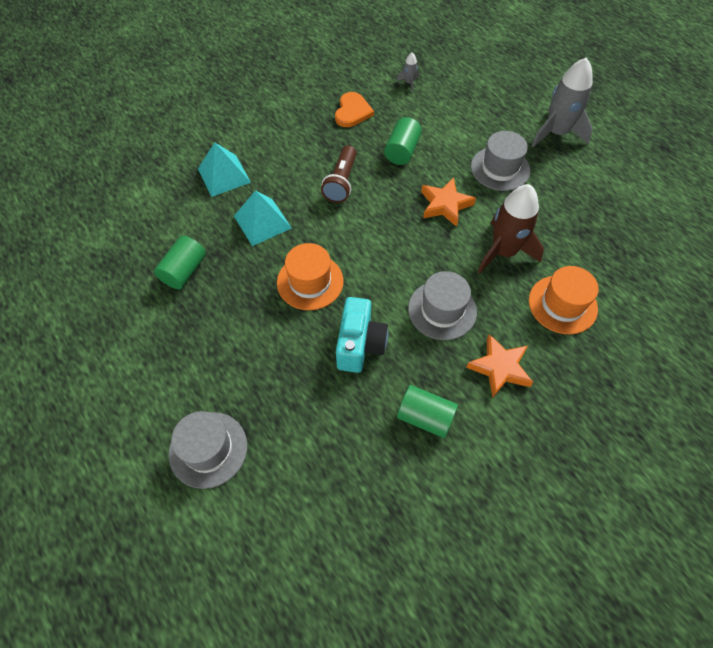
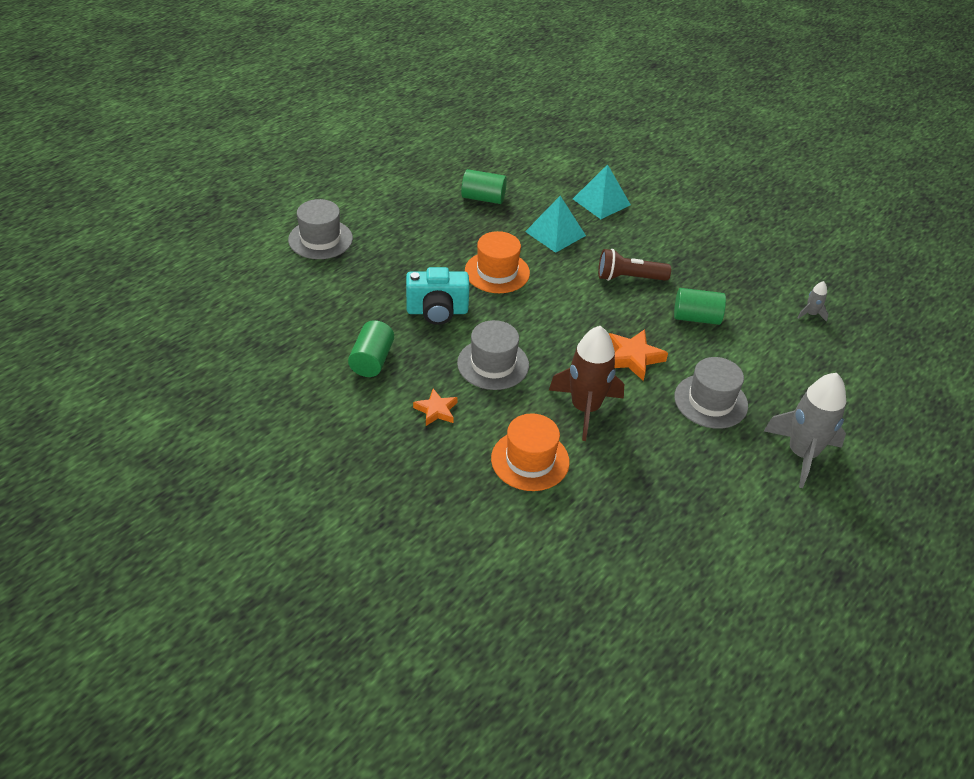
camera: 75 degrees right, 15 degrees down
orange heart [335,92,374,127] -> none
orange star [466,334,533,398] -> orange star [413,389,458,426], size x0.67

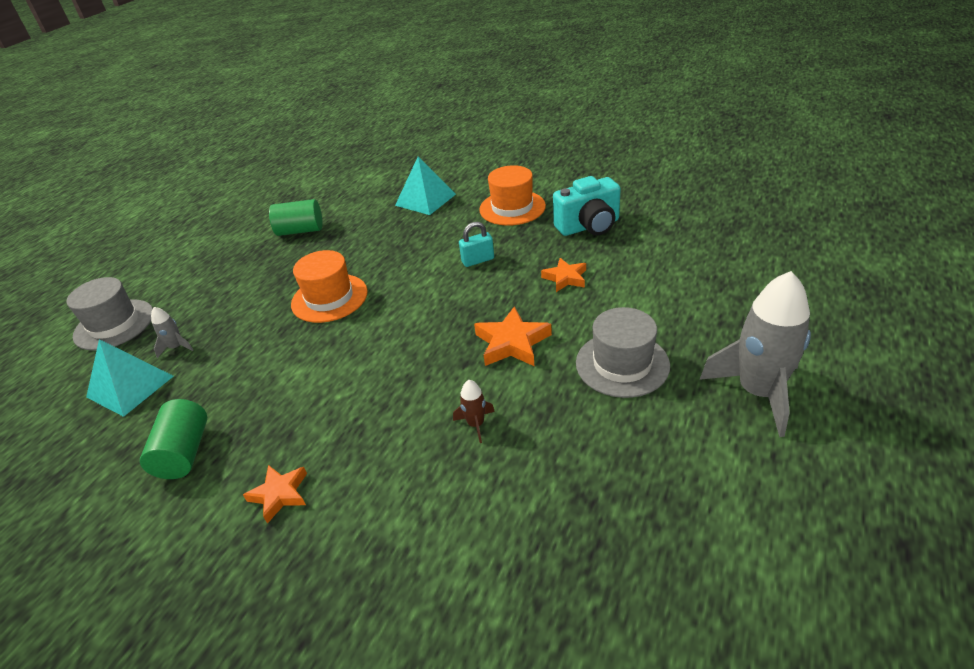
camera: 10 degrees left, 5 degrees down
turquoise camera [406,267,470,325] -> turquoise camera moved to [553,176,621,236]
grey hat [457,320,529,390] -> none
orange hat [491,413,570,491] -> orange hat moved to [479,165,546,226]
turquoise pyramid [525,196,586,253] -> turquoise pyramid moved to [86,339,174,417]
brown rocket [549,326,624,441] -> brown rocket [453,380,495,443], size x0.43
brown flashlight [598,249,671,281] -> turquoise padlock [459,222,494,267]
green cylinder [674,288,726,325] -> orange star [541,258,586,292]
grey rocket [798,281,828,322] -> grey rocket moved to [151,307,193,358]

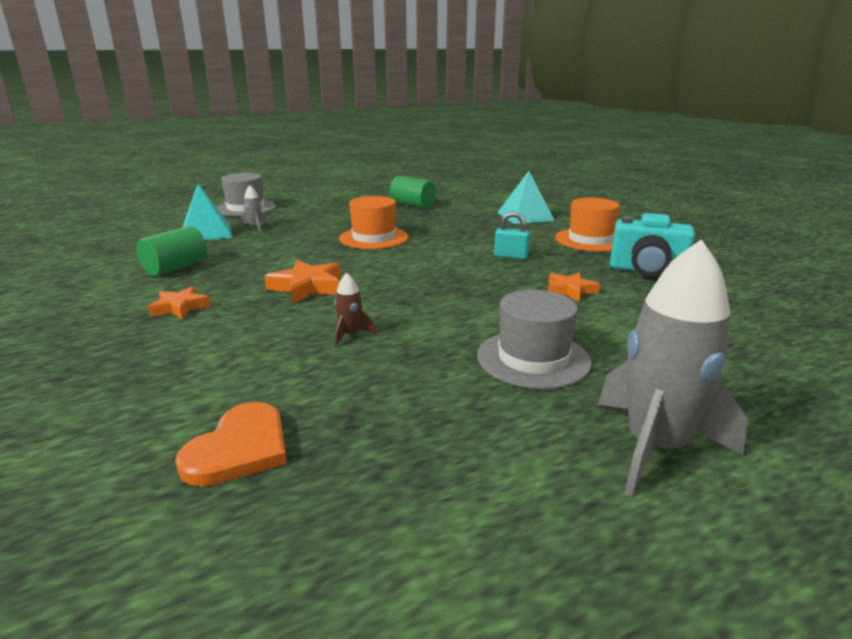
camera: 35 degrees right, 15 degrees down
orange star [474,306,552,367] -> orange star moved to [265,260,341,304]
none -> orange heart [175,402,287,486]

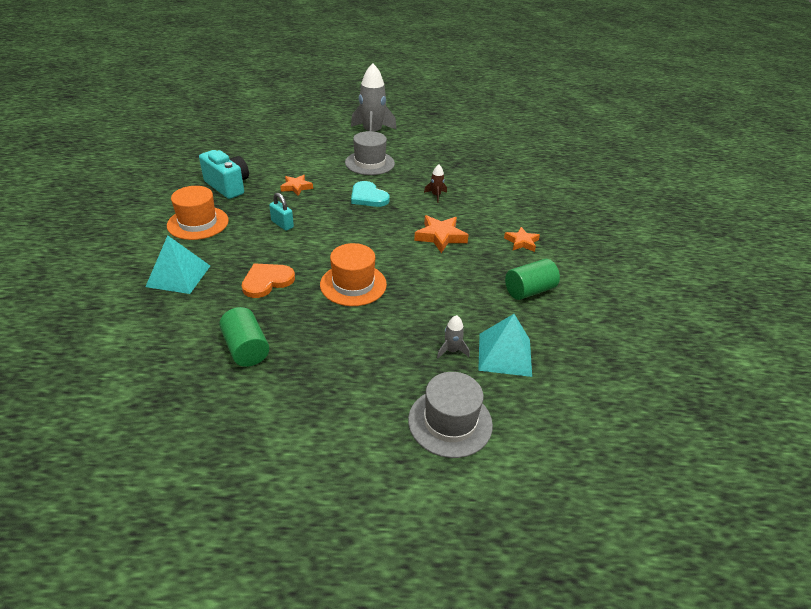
camera: 155 degrees left, 15 degrees up
orange heart [175,402,287,486] -> orange heart moved to [242,263,295,298]
none -> turquoise heart [351,181,390,207]

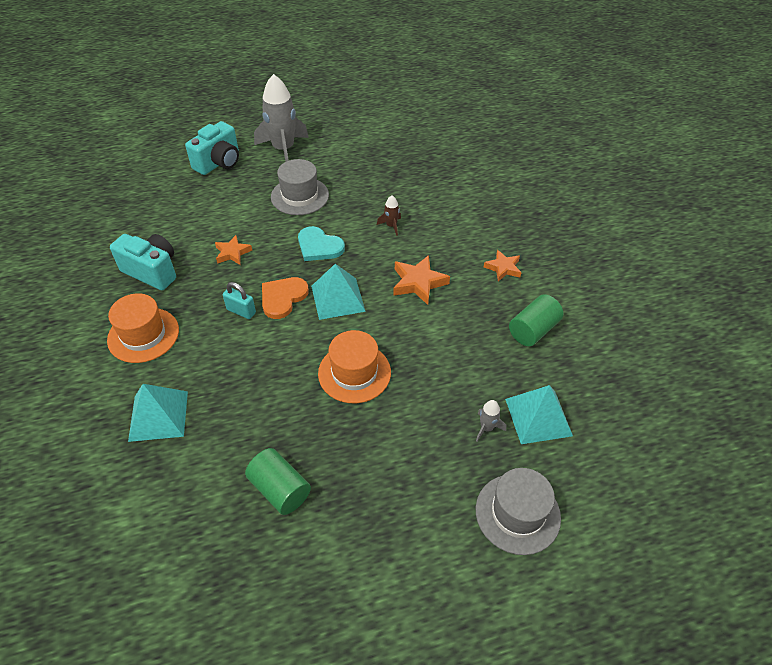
camera: 15 degrees left, 10 degrees up
orange heart [242,263,295,298] -> orange heart moved to [262,277,309,319]
none -> turquoise camera [185,121,239,175]
none -> turquoise pyramid [311,264,366,320]

